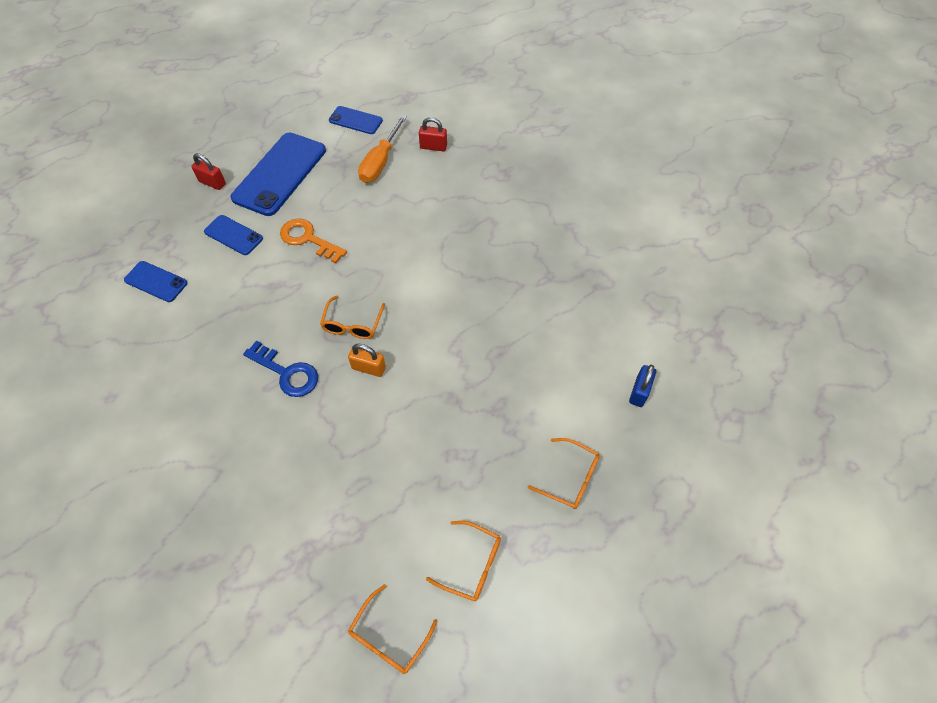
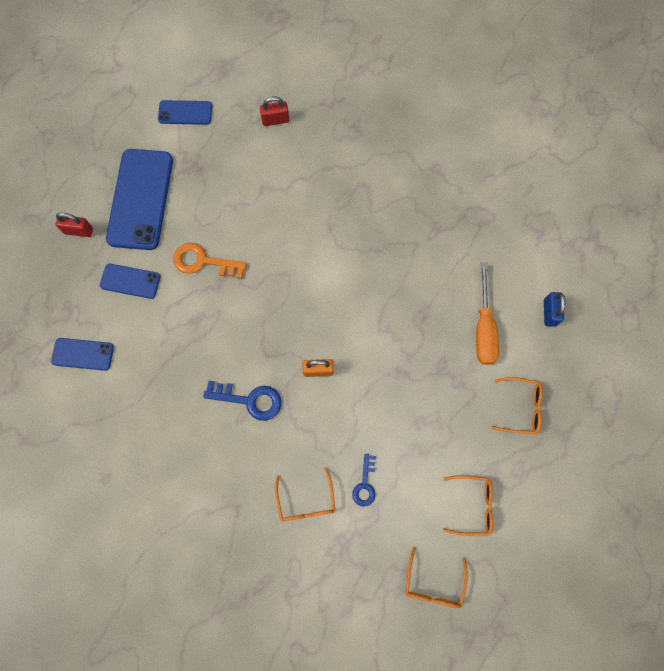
camera: 20 degrees left, 15 degrees up
orange glasses [320,296,385,339] -> orange glasses moved to [275,467,335,521]
orange screwdriver [358,115,407,183] -> orange screwdriver moved to [476,263,499,365]
none -> blue key [352,454,376,507]

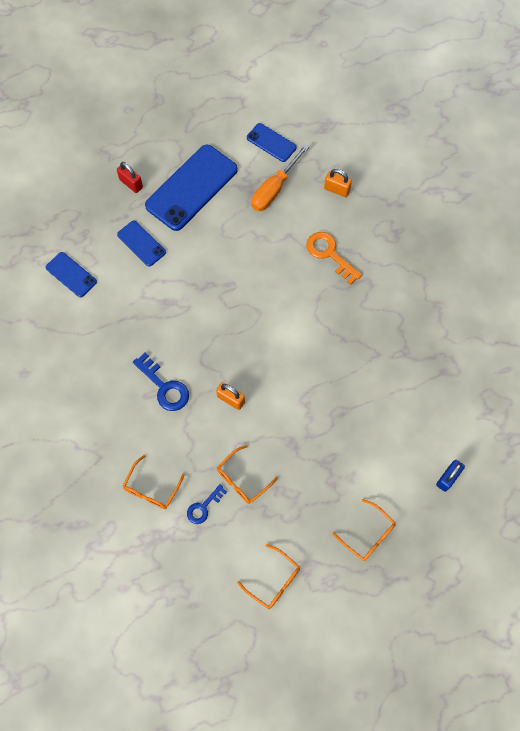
camera: 35 degrees right, 5 degrees down
orange key [173,243,247,279] -> orange key moved to [306,232,362,285]
red padlock [260,96,289,126] -> orange padlock [324,169,352,197]
orange glasses [405,547,468,608] -> orange glasses moved to [217,445,278,504]
orange screwdriver [476,263,499,365] -> orange screwdriver moved to [251,144,310,211]

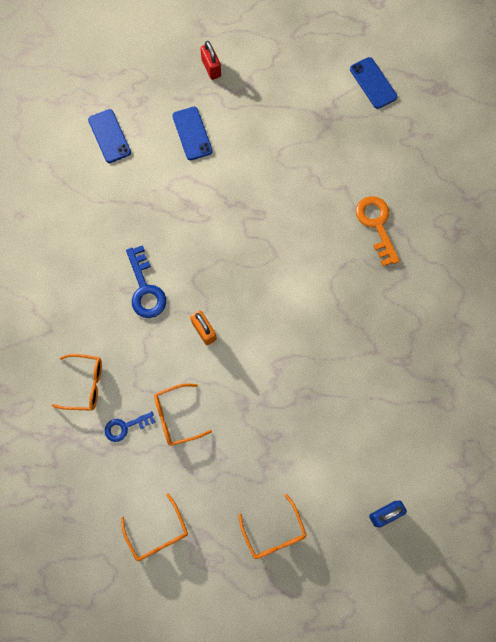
camera: 25 degrees right, 5 degrees up
orange glasses [122,455,185,509] -> orange glasses turned 135 degrees counterclockwise [52,354,102,411]
blue phone [145,145,238,231] -> none
orange screwdriver [251,144,310,211] -> none
orange padlock [324,169,352,197] -> none

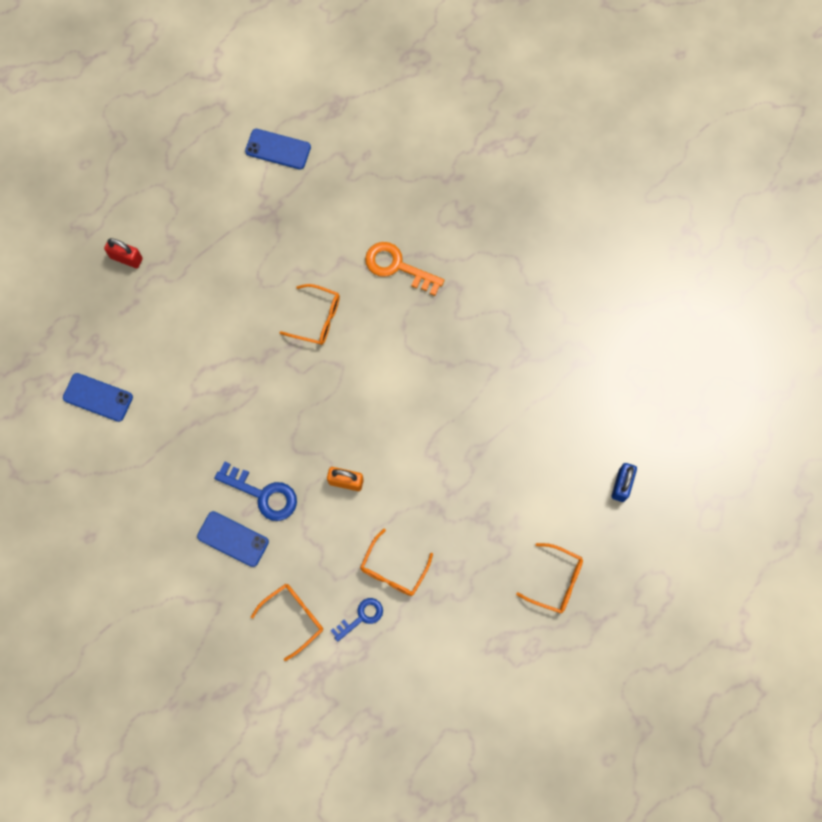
camera: 45 degrees left, 0 degrees up
blue key [105,411,156,442] -> blue key turned 150 degrees counterclockwise [331,598,383,642]
orange glasses [121,493,188,561] -> orange glasses moved to [280,284,340,345]
blue phone [172,107,213,160] -> blue phone moved to [197,511,269,567]

